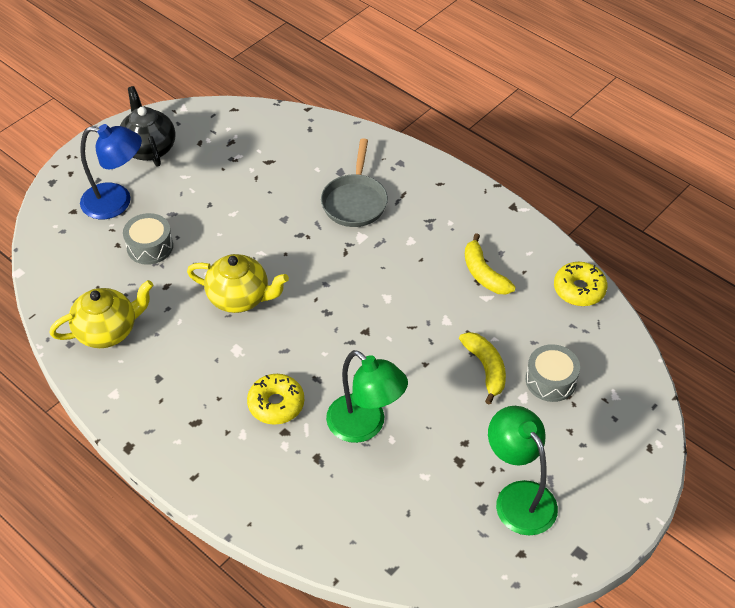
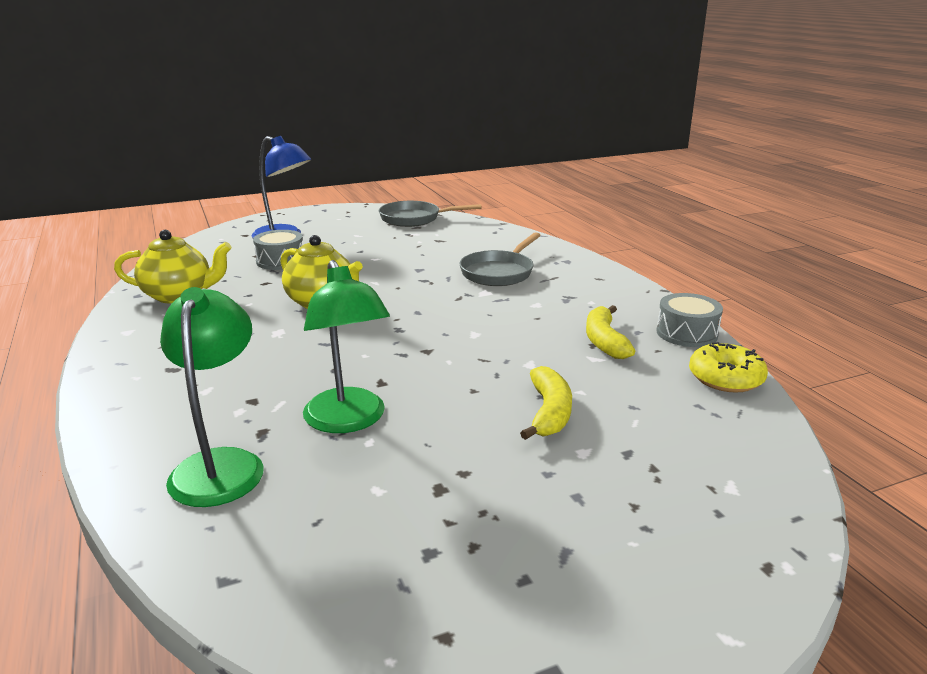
camera: 25 degrees right, 25 degrees down
black teapot [120,86,175,167] -> none
yellow donut [247,374,304,425] -> none
green lamp [488,406,558,536] -> green lamp moved to [160,287,264,507]
grey drum [526,344,580,402] -> grey drum moved to [657,293,723,347]
none -> grey pan [379,201,481,227]

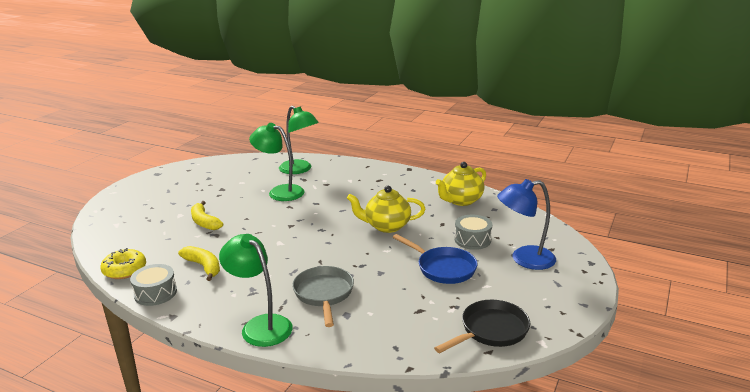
camera: 140 degrees right, 0 degrees up
grey pan [379,201,481,227] -> black pan [434,300,530,353]
none -> green lamp [219,234,293,347]
none -> blue pan [393,234,477,284]

